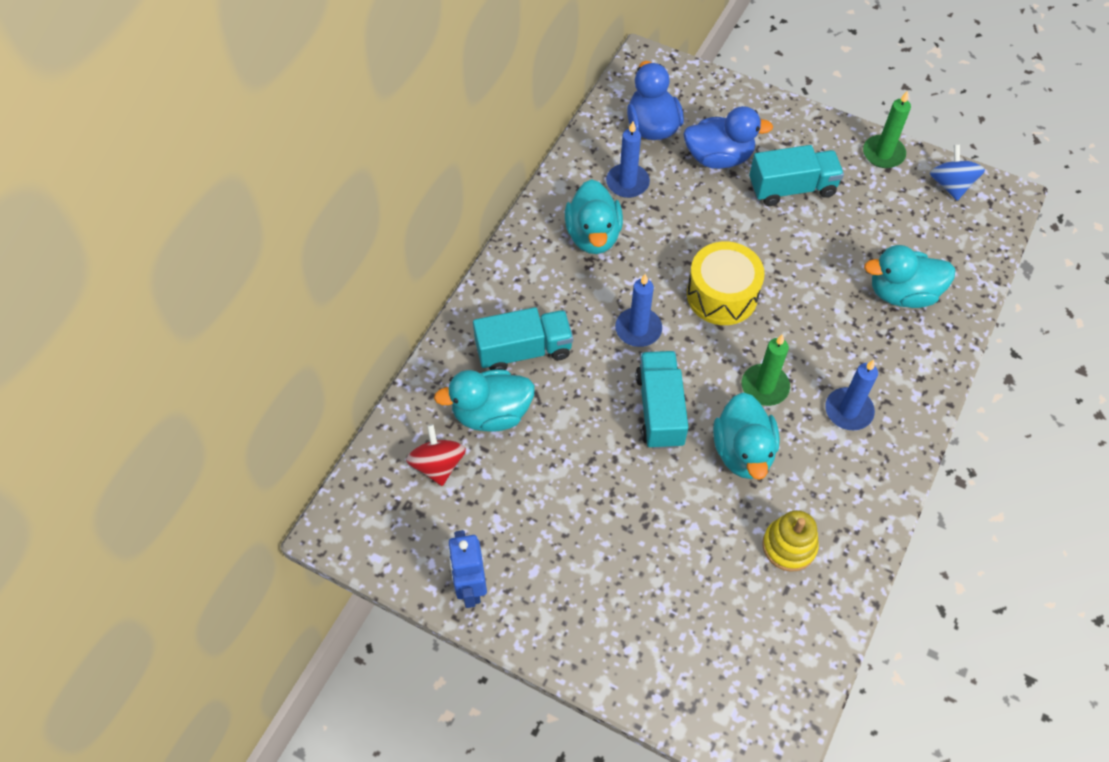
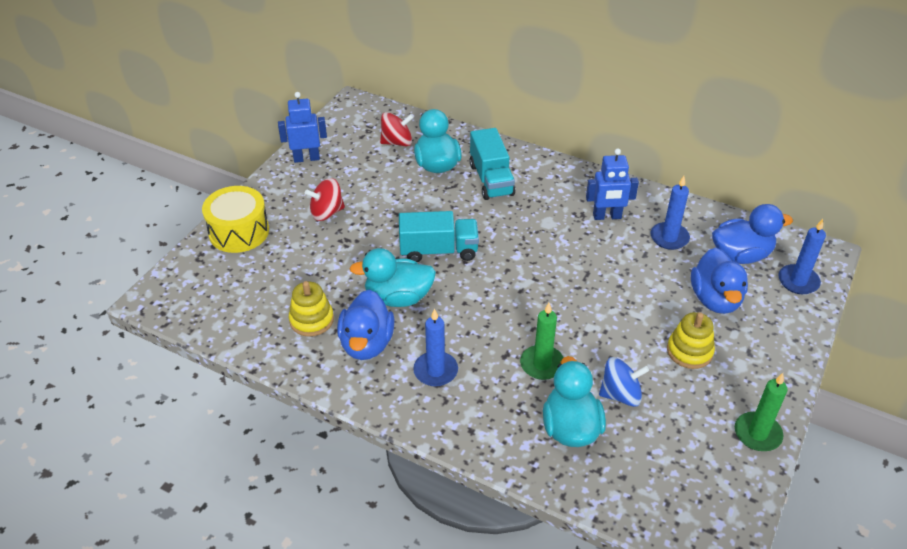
camera: 90 degrees right, 15 degrees down
turquoise duck [565,179,623,254] -> blue robot [586,148,639,220]
blue candle [615,274,662,347] -> blue candle moved to [778,219,826,294]
yellow drum [687,241,765,325] -> yellow drum moved to [202,186,269,253]
green candle [742,334,790,406] -> green candle moved to [520,303,564,380]
turquoise truck [749,145,844,206] -> yellow stacking toy [667,312,715,369]
blue spinning top [930,144,985,201] -> blue spinning top moved to [599,357,649,407]
none -> red spinning top [305,178,345,221]
none -> blue duck [337,290,395,360]

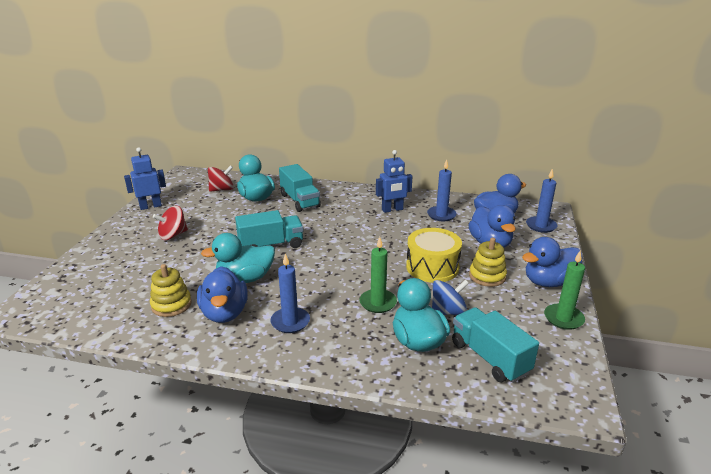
camera: 15 degrees left, 15 degrees down
yellow drum [202,186,269,253] -> yellow drum moved to [406,228,462,283]
none -> turquoise truck [452,307,539,383]
none -> blue duck [522,237,583,287]

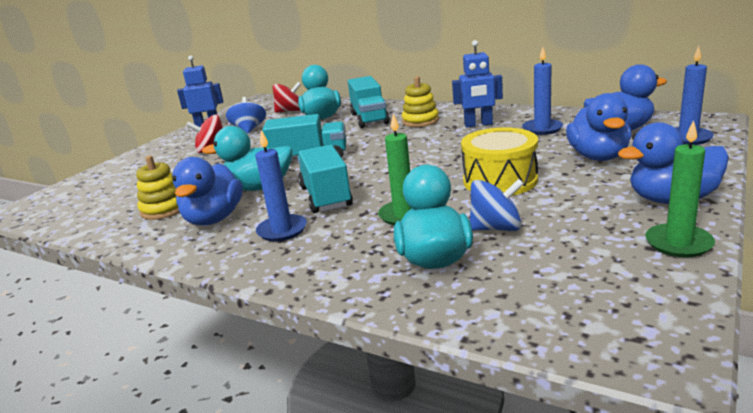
camera: 20 degrees right, 5 degrees down
turquoise truck [452,307,539,383] -> turquoise truck moved to [297,145,353,213]
yellow stacking toy [469,238,507,287] -> yellow stacking toy moved to [402,76,439,127]
none -> blue spinning top [226,97,266,133]

